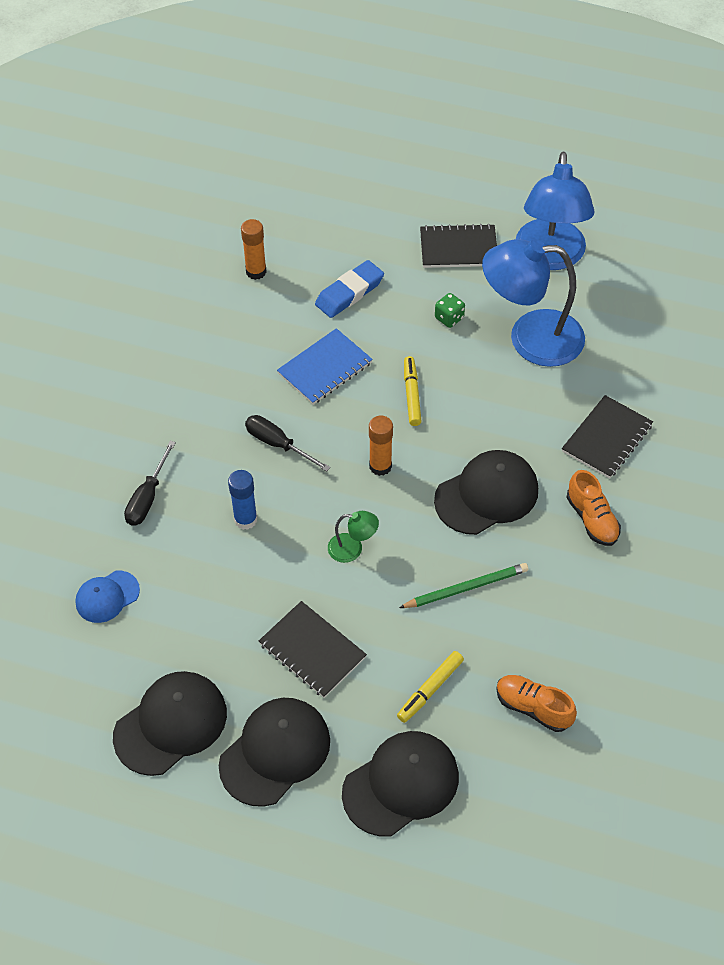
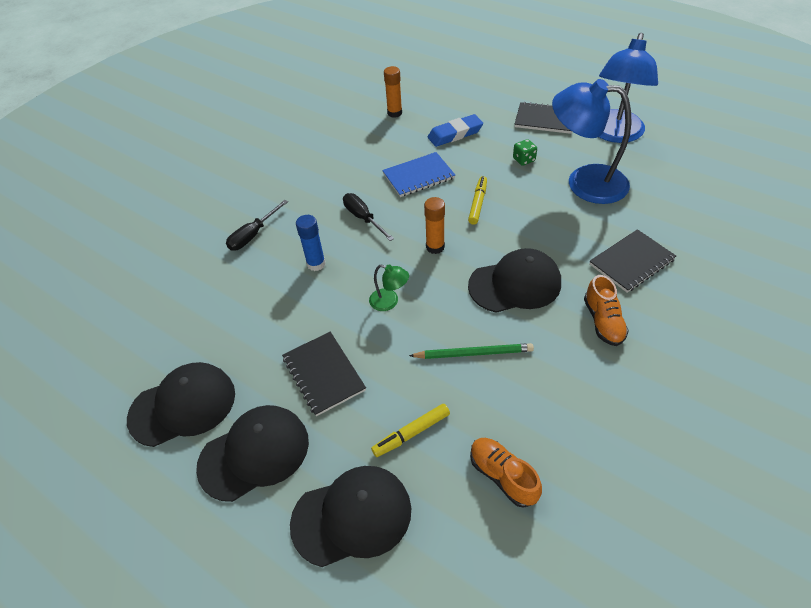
camera: 20 degrees right, 5 degrees down
blue cap [75,571,140,623] -> none

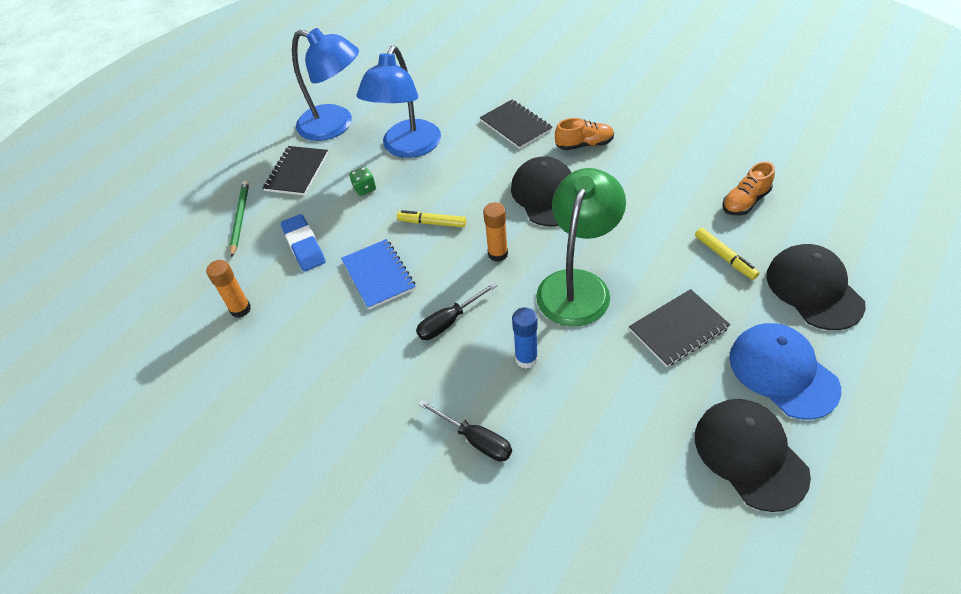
camera: 90 degrees left, 0 degrees up
black cap [196,405,309,502] -> blue cap [729,323,841,420]
green lamp [369,264,409,311] -> green lamp [536,168,626,327], size x2.34
green pencil [409,343,534,359] -> green pencil moved to [230,181,249,258]

